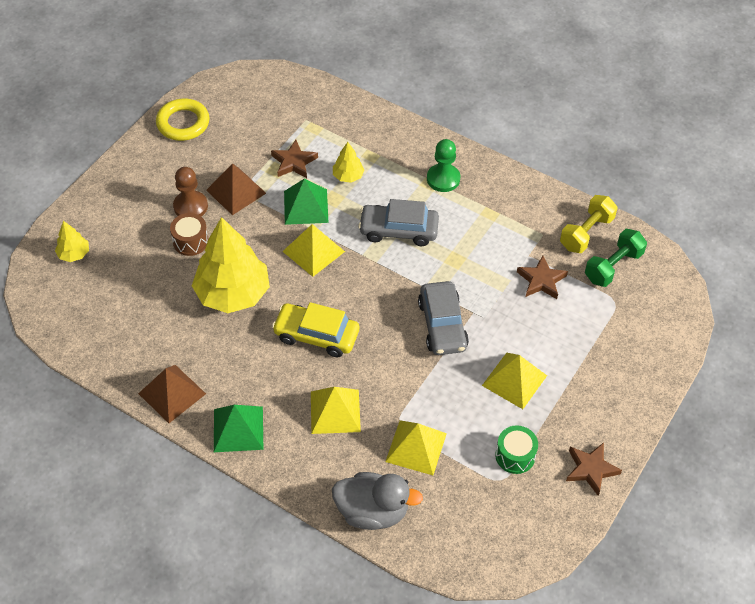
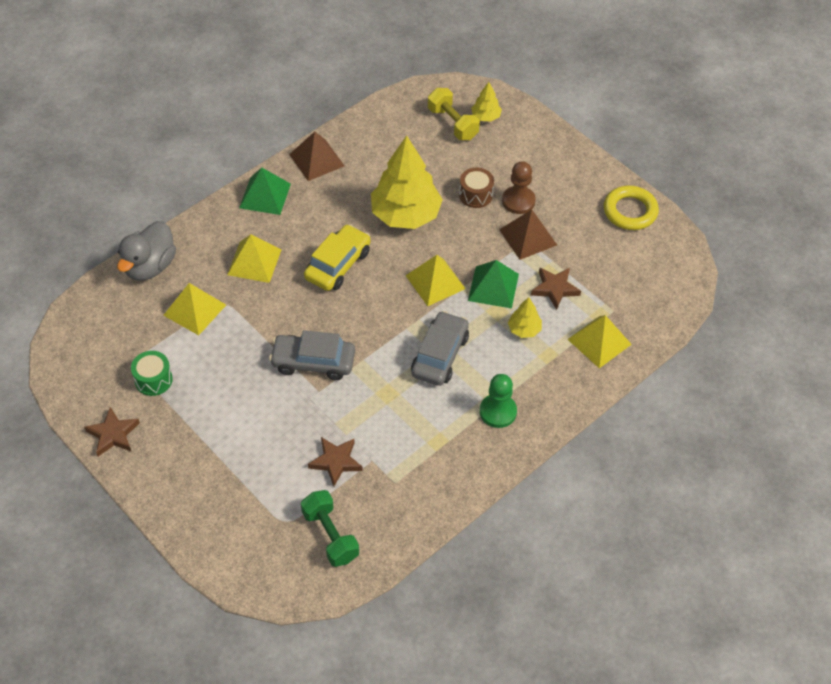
camera: 105 degrees right, 0 degrees up
yellow pyramid [482,353,547,409] -> yellow pyramid moved to [567,315,632,368]
yellow dumbbell [560,195,617,253] -> yellow dumbbell moved to [428,88,480,140]

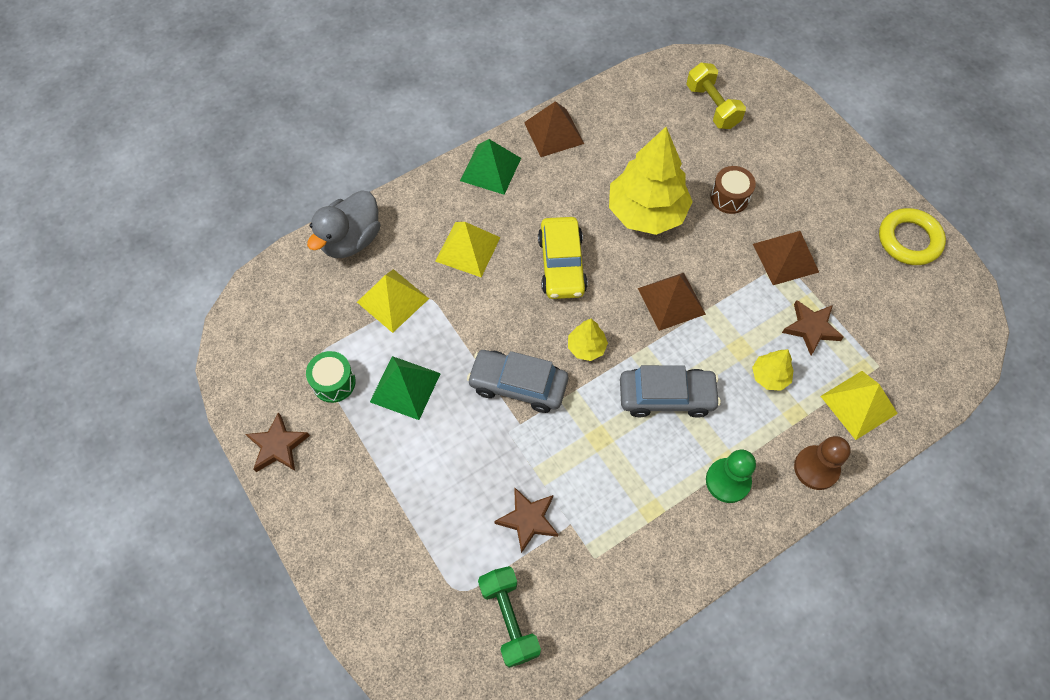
camera: 10 degrees right, 10 degrees up
yellow car [304,224,371,291] -> yellow car turned 135 degrees clockwise [538,217,588,299]
yellow pyramid [406,255,466,306] -> brown pyramid [638,273,706,331]
grey car [411,311,469,386] -> grey car turned 60 degrees clockwise [620,365,721,418]
green pyramid [468,260,519,309] -> green pyramid moved to [370,356,441,420]
yellow tree [471,82,502,122] -> yellow tree moved to [568,319,608,361]
brown pawn [502,161,536,214] -> brown pawn moved to [794,436,851,490]

